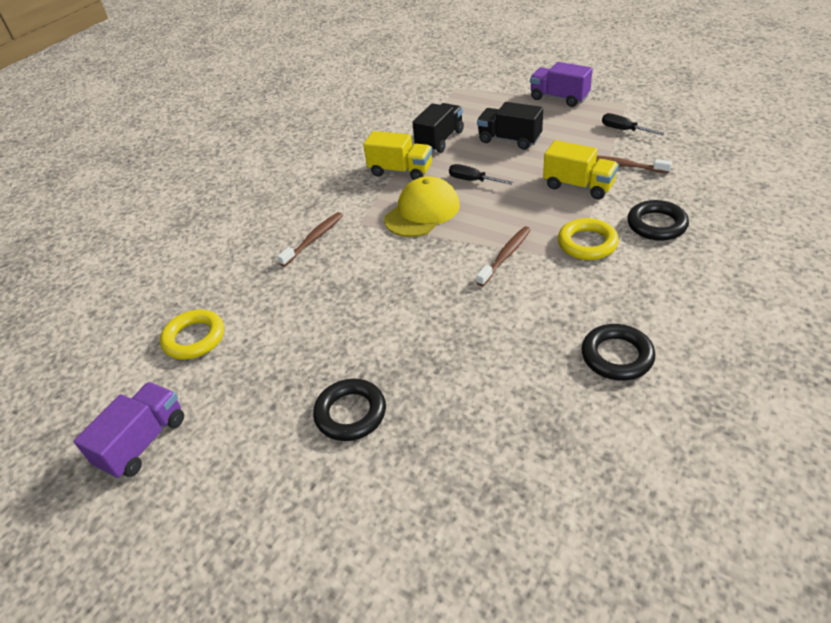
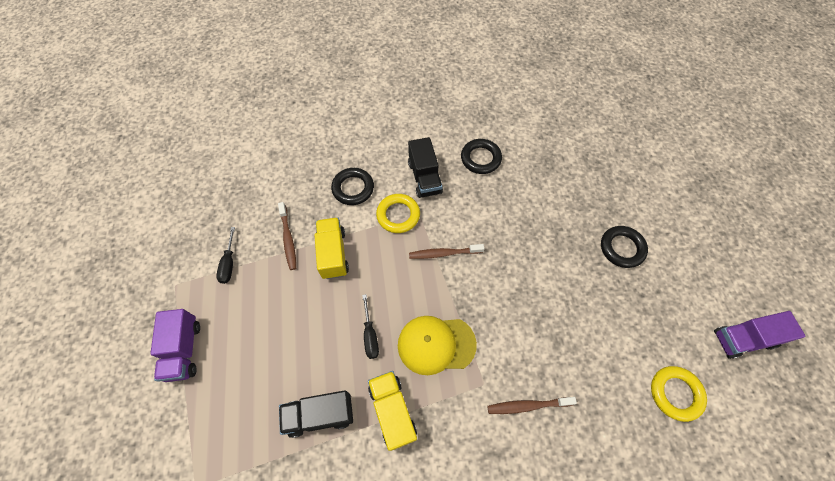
camera: 135 degrees left, 20 degrees up
black truck [477,102,543,150] -> black truck moved to [408,137,443,198]

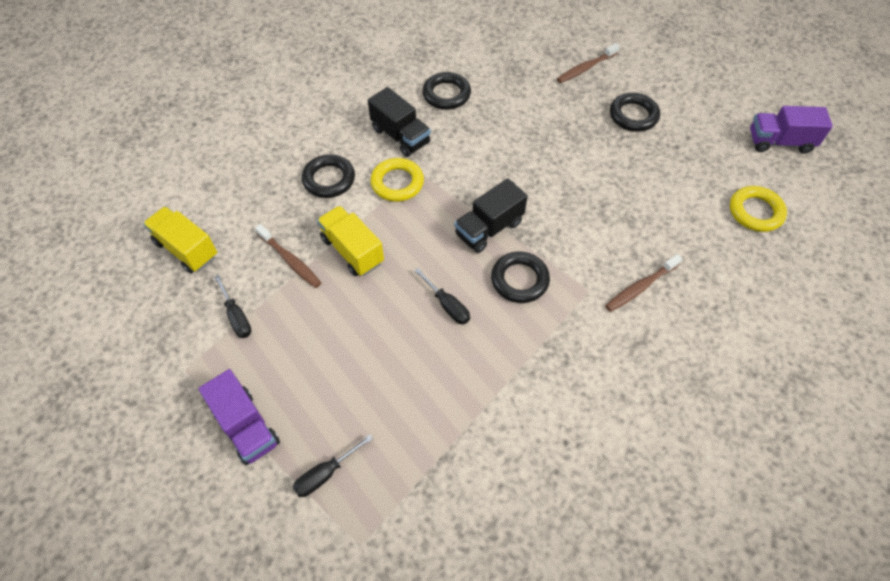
camera: 30 degrees left, 5 degrees down
black truck [279,390,353,438] -> black truck moved to [455,178,528,253]
yellow truck [368,371,417,451] -> yellow truck moved to [143,206,217,273]
yellow cap [398,316,477,375] -> black ring [491,251,550,303]
brown toothbrush [409,244,484,259] -> brown toothbrush moved to [557,43,620,83]
purple truck [714,311,806,359] -> purple truck turned 45 degrees clockwise [750,106,833,154]
none -> black screwdriver [293,434,373,497]

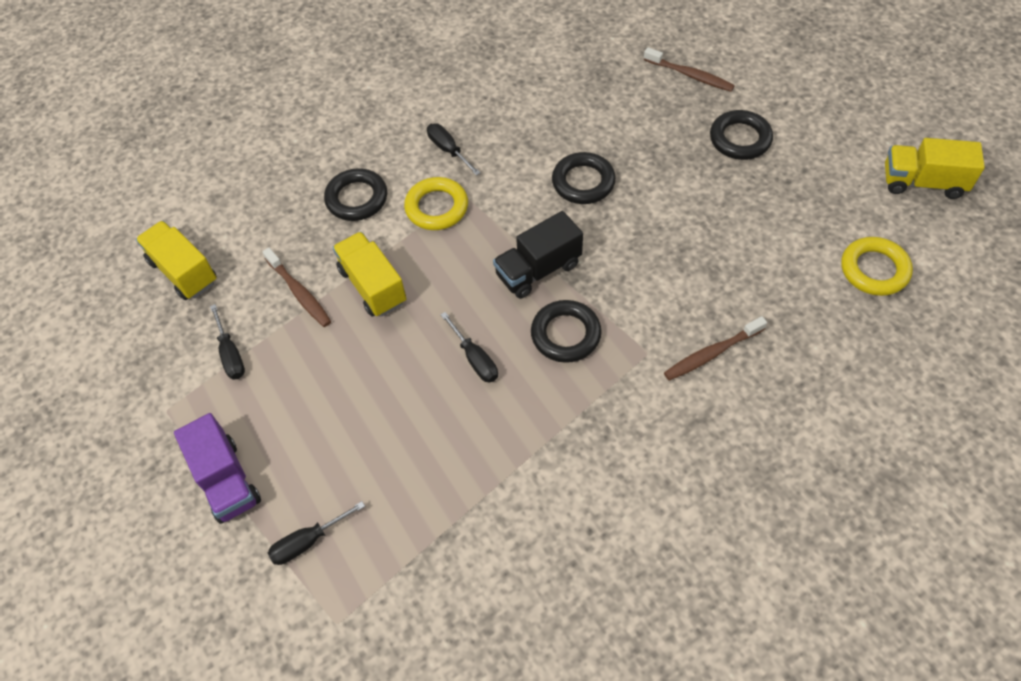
camera: 10 degrees right, 0 degrees up
black truck [368,87,431,157] -> black screwdriver [427,123,481,176]
black ring [423,72,471,110] -> black ring moved to [552,152,616,204]
brown toothbrush [557,43,620,83] -> brown toothbrush turned 120 degrees counterclockwise [644,47,735,92]
purple truck [750,106,833,154] -> yellow truck [885,138,985,199]

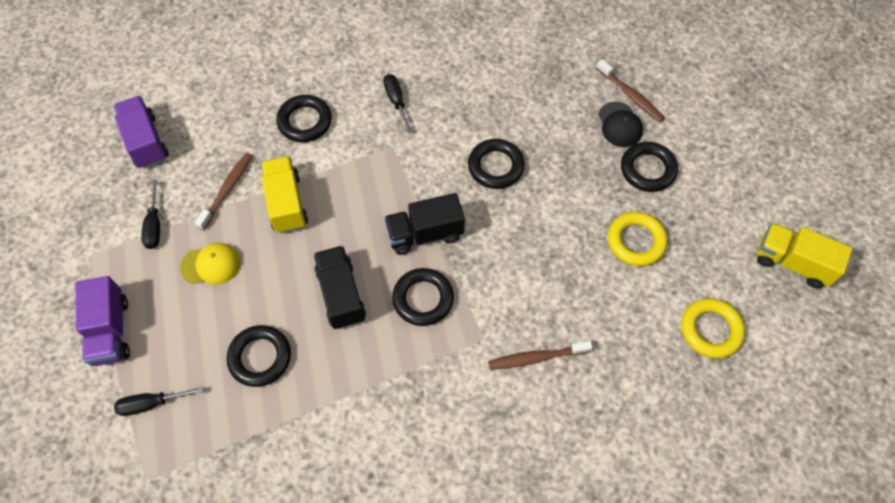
camera: 15 degrees right, 5 degrees up
yellow truck [136,221,217,300] -> purple truck [114,96,169,169]
brown toothbrush [262,248,331,327] -> brown toothbrush turned 135 degrees counterclockwise [195,153,253,230]
yellow ring [404,177,468,230] -> yellow ring moved to [608,212,668,266]
black screwdriver [440,312,498,383] -> black truck [313,246,366,329]
none -> yellow cap [180,243,240,285]
none -> black ring [227,325,291,387]
none -> black cap [598,102,643,147]

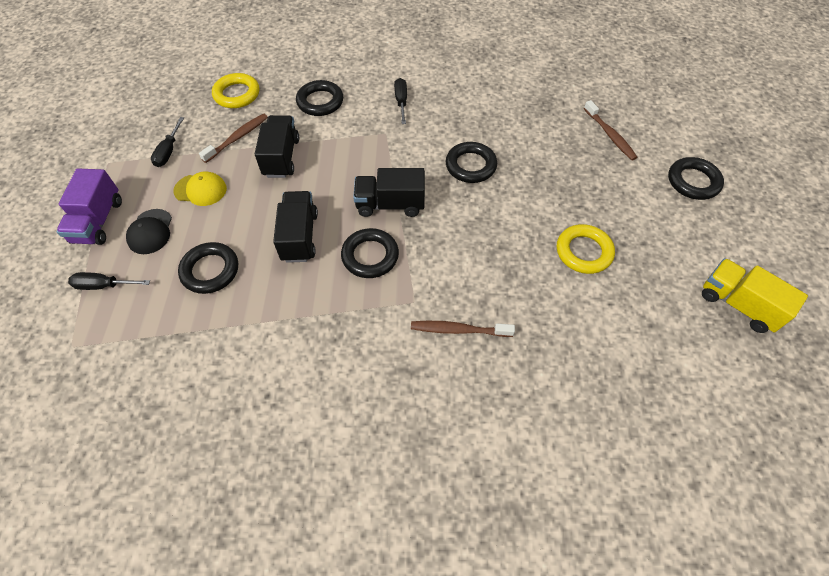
camera: 15 degrees right, 5 degrees down
purple truck [114,96,169,169] -> none
yellow truck [261,156,308,234] -> black truck [255,115,299,178]
black cap [598,102,643,147] -> black cap moved to [126,209,172,254]
black ring [621,142,678,192] -> black ring moved to [668,157,724,200]
yellow ring [681,298,745,358] -> yellow ring moved to [212,73,259,108]

